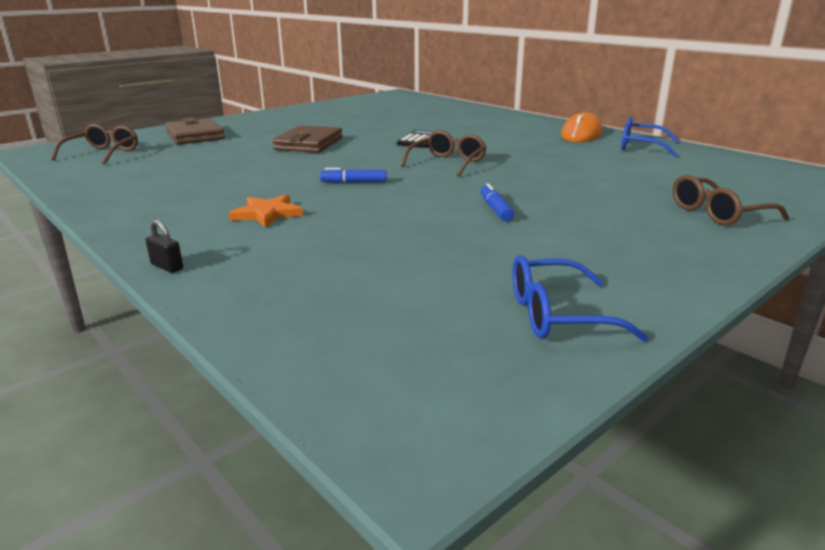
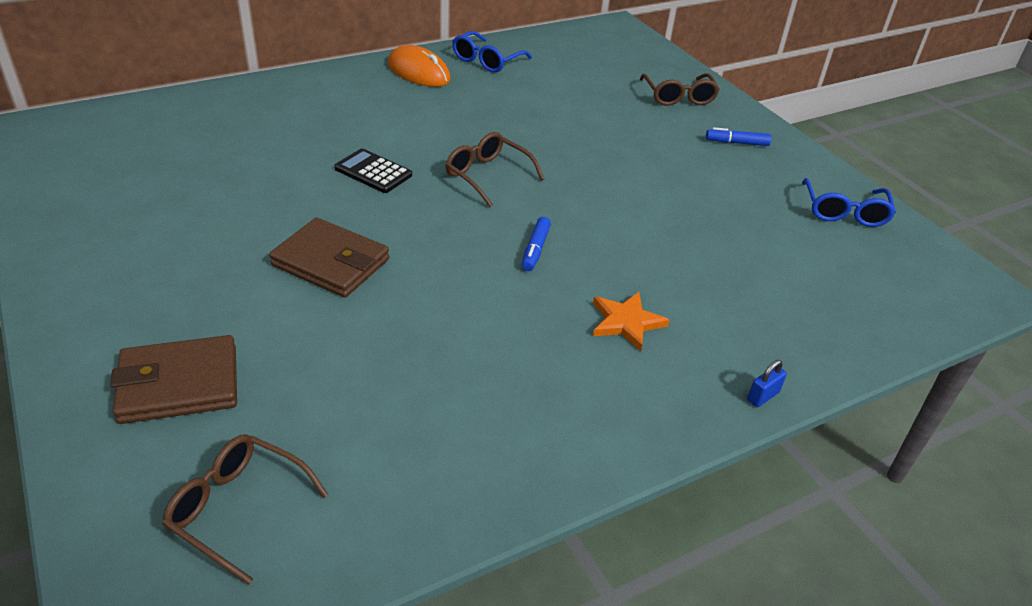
camera: 80 degrees left, 15 degrees up
black padlock [146,220,183,273] -> blue padlock [747,360,787,407]
blue marker [481,183,514,221] -> blue marker moved to [706,127,771,146]

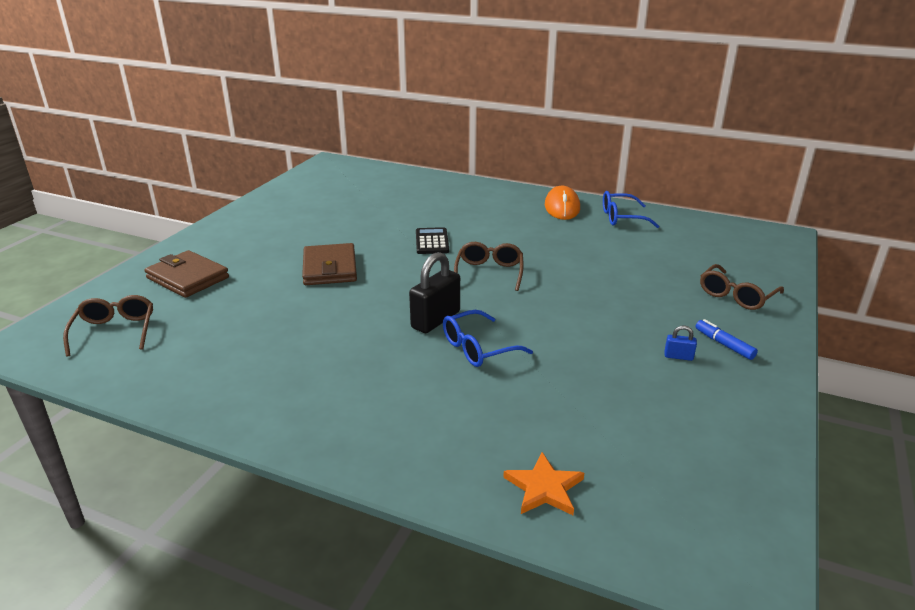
camera: 55 degrees right, 10 degrees down
blue marker [522,217,551,271] -> black padlock [409,252,460,333]
orange star [593,292,670,351] -> orange star moved to [503,452,584,515]
blue padlock [747,360,787,407] -> blue padlock moved to [664,326,697,361]
blue glasses [802,178,896,227] -> blue glasses moved to [443,310,533,367]

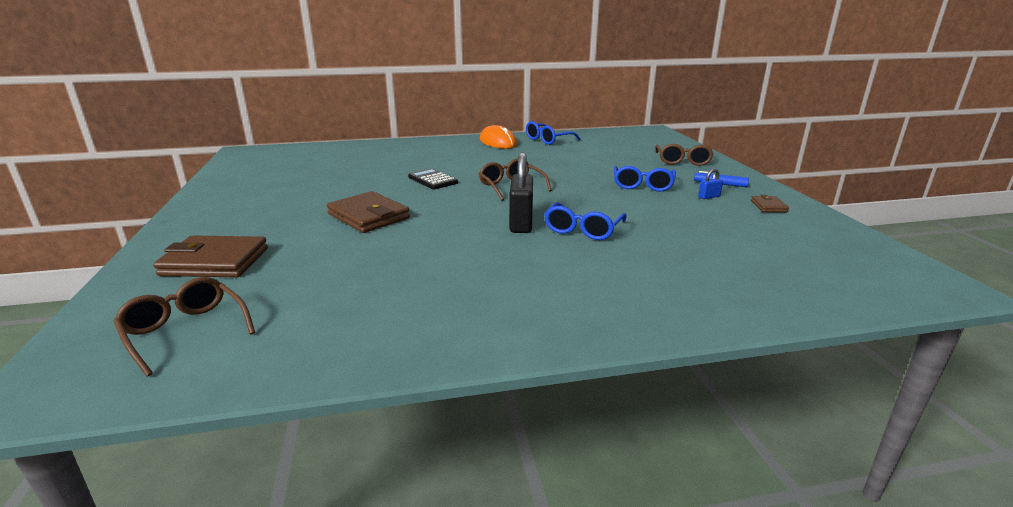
camera: 35 degrees left, 5 degrees down
orange star [503,452,584,515] -> none
none -> blue glasses [614,166,676,192]
none -> brown wallet [751,195,789,212]

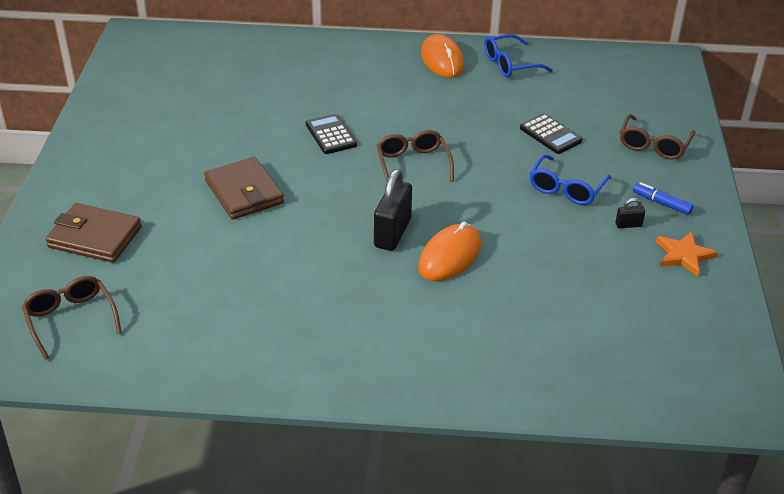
camera: 15 degrees right, 15 degrees up
blue glasses [544,202,627,240] -> orange mouse [418,222,481,281]
blue padlock [698,169,723,199] -> black padlock [615,198,645,228]
brown wallet [751,195,789,212] -> orange star [656,231,718,277]
none -> black calculator [520,114,582,154]

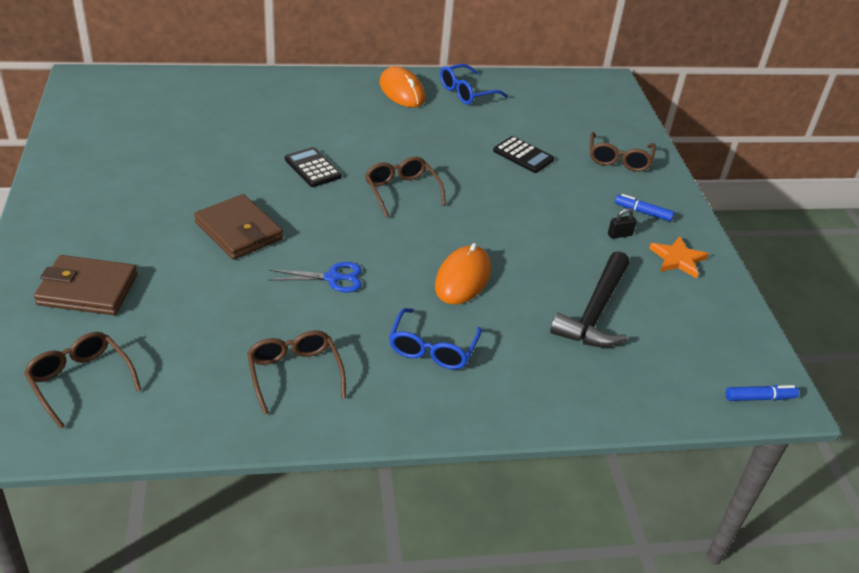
camera: 15 degrees left, 0 degrees up
black padlock [374,169,412,251] -> none
blue glasses [530,154,611,205] -> blue glasses moved to [389,308,482,370]
none -> brown glasses [247,330,346,415]
none -> blue scissors [269,262,362,292]
none -> black hammer [550,251,630,347]
none -> blue marker [726,385,799,401]

